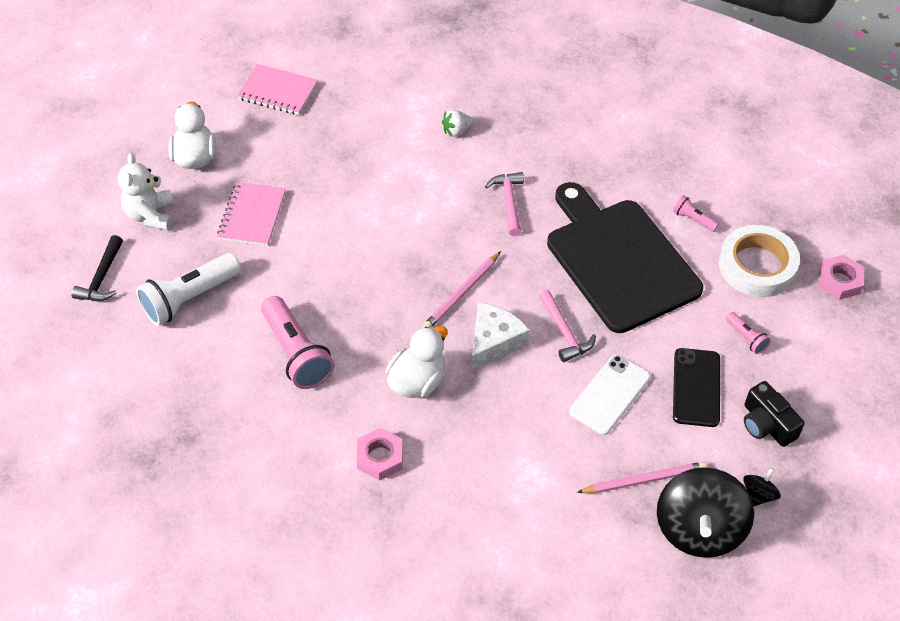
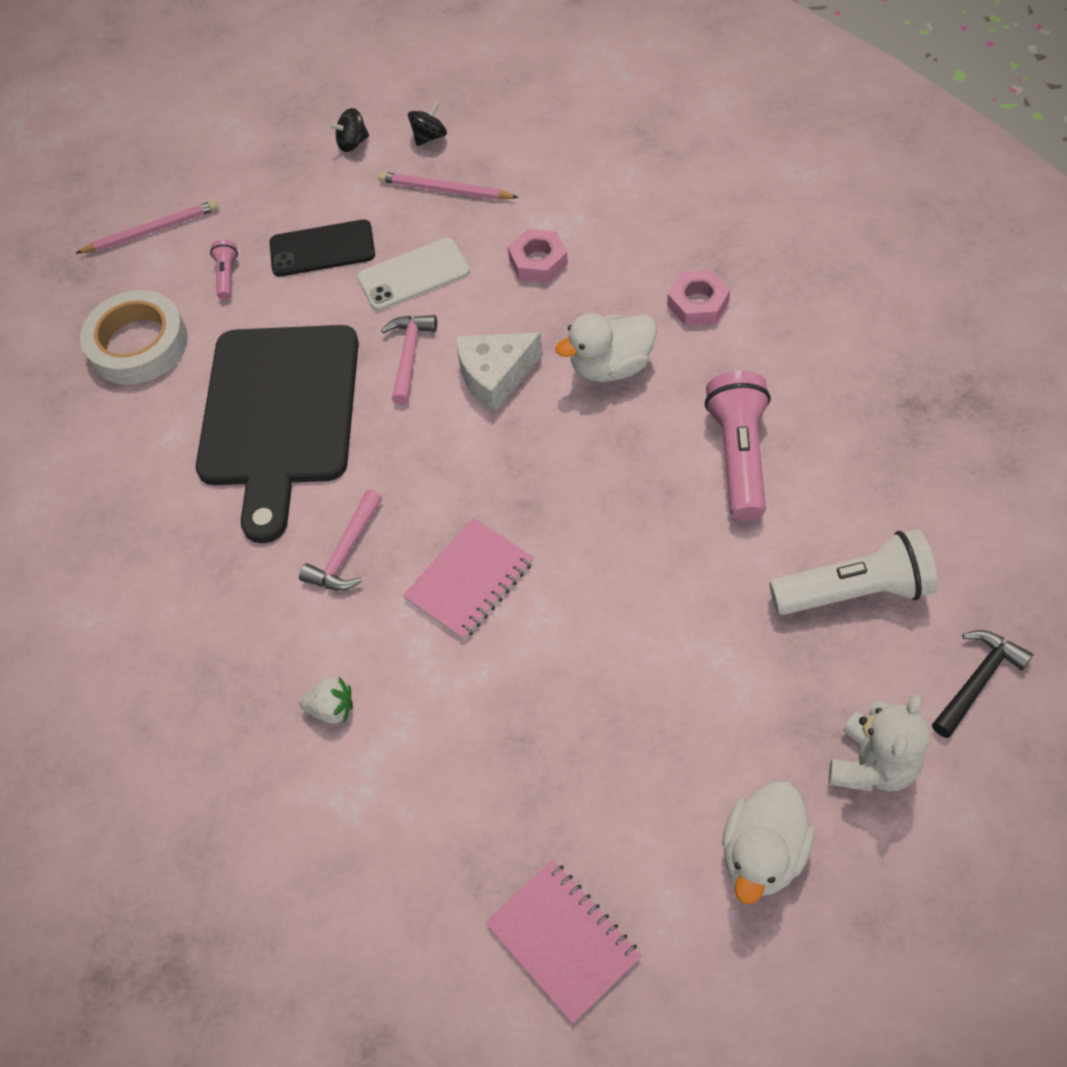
camera: 145 degrees left, 5 degrees up
pink notebook [217,182,286,246] -> pink notebook moved to [403,518,534,640]
pink pencil [423,251,501,328] -> pink pencil moved to [75,200,219,254]
black spinning top [657,467,754,558] -> black spinning top [408,102,447,146], size x0.44
pink flashlight [673,195,719,232] -> none
black phone [673,348,720,427] -> black phone turned 45 degrees clockwise [270,220,375,277]
black camera [744,381,805,447] -> none
pink nut [819,255,864,300] -> pink nut moved to [508,229,568,283]

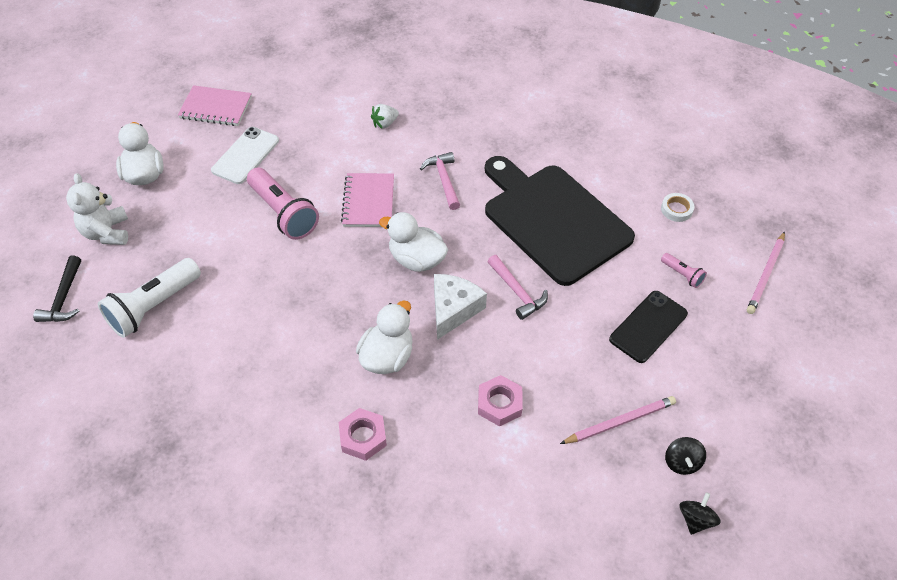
camera: 135 degrees right, 5 degrees down
white tape [80,290,188,385] -> white tape [661,193,695,222], size x0.45
black spinning top [329,108,369,152] -> black spinning top moved to [679,492,721,535]
white phone [357,238,470,311] -> white phone moved to [211,127,279,184]
pink flashlight [705,371,771,520] -> pink flashlight moved to [247,168,319,240]
none -> white duck [379,212,448,272]

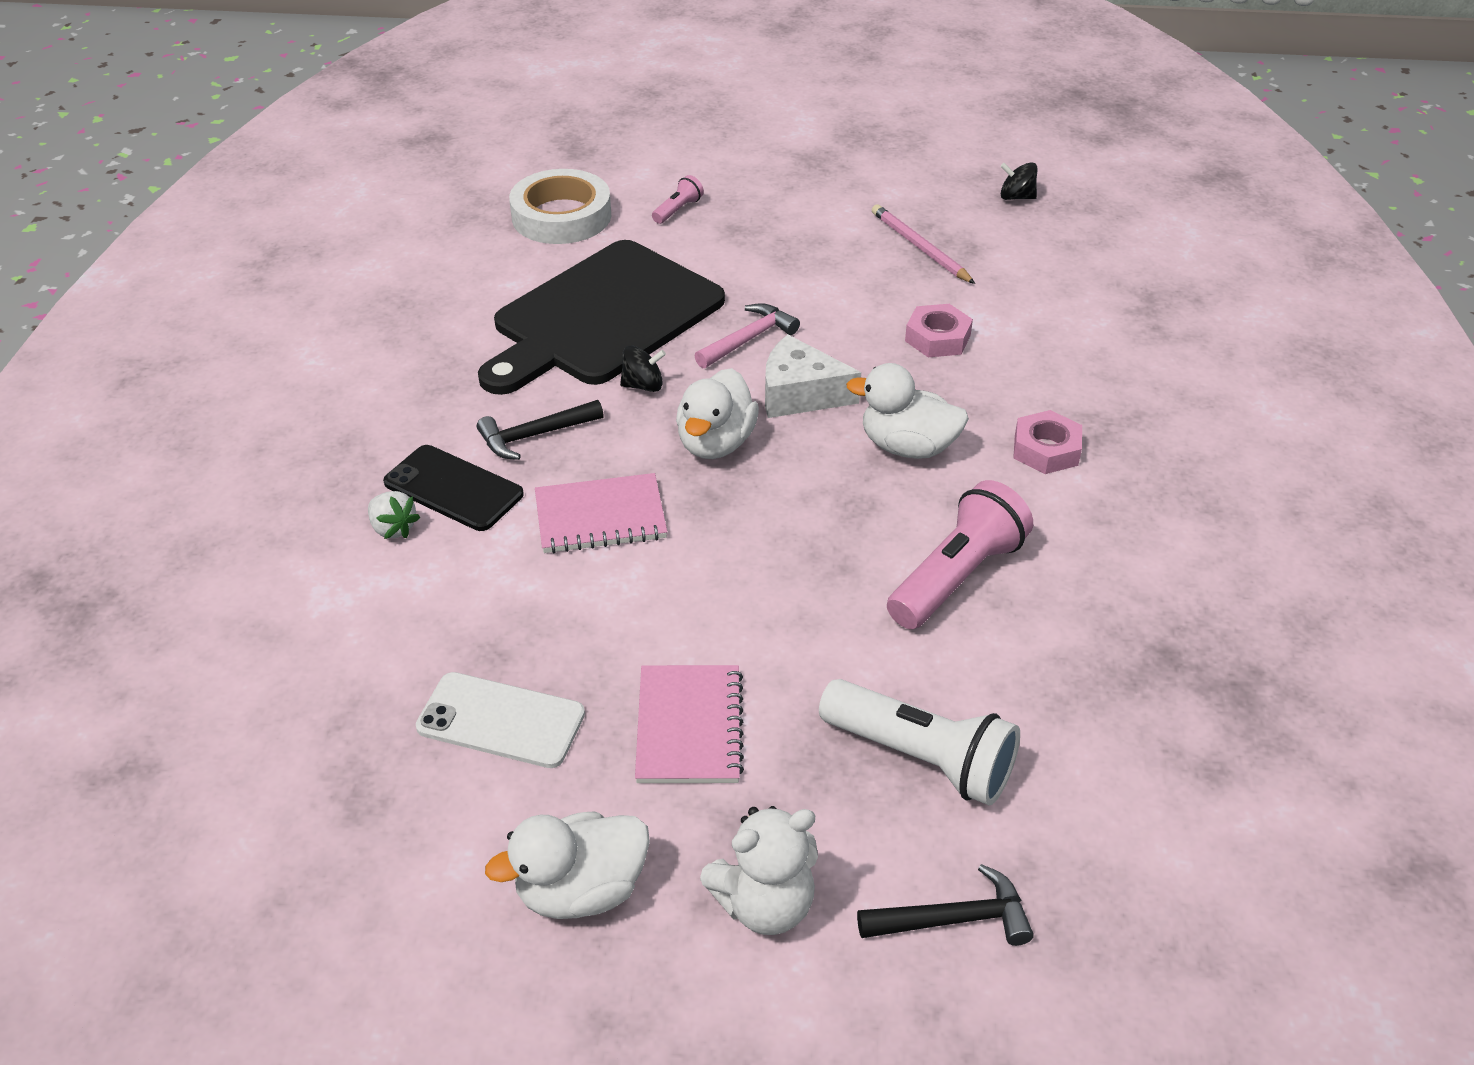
camera: 100 degrees left, 10 degrees down
pink notebook [178,85,252,126] -> pink notebook moved to [635,665,744,783]
pink flashlight [247,168,319,240] -> pink flashlight moved to [887,480,1033,629]
pink hammer [420,152,460,210] -> black hammer [477,400,604,460]
black phone [609,291,688,363] -> black phone moved to [383,445,524,531]
white tape [661,193,695,222] -> white tape [509,169,611,244], size x2.21
black spinning top [665,437,706,475] -> black spinning top moved to [620,346,666,392]
pink pencil [747,231,785,314] -> none

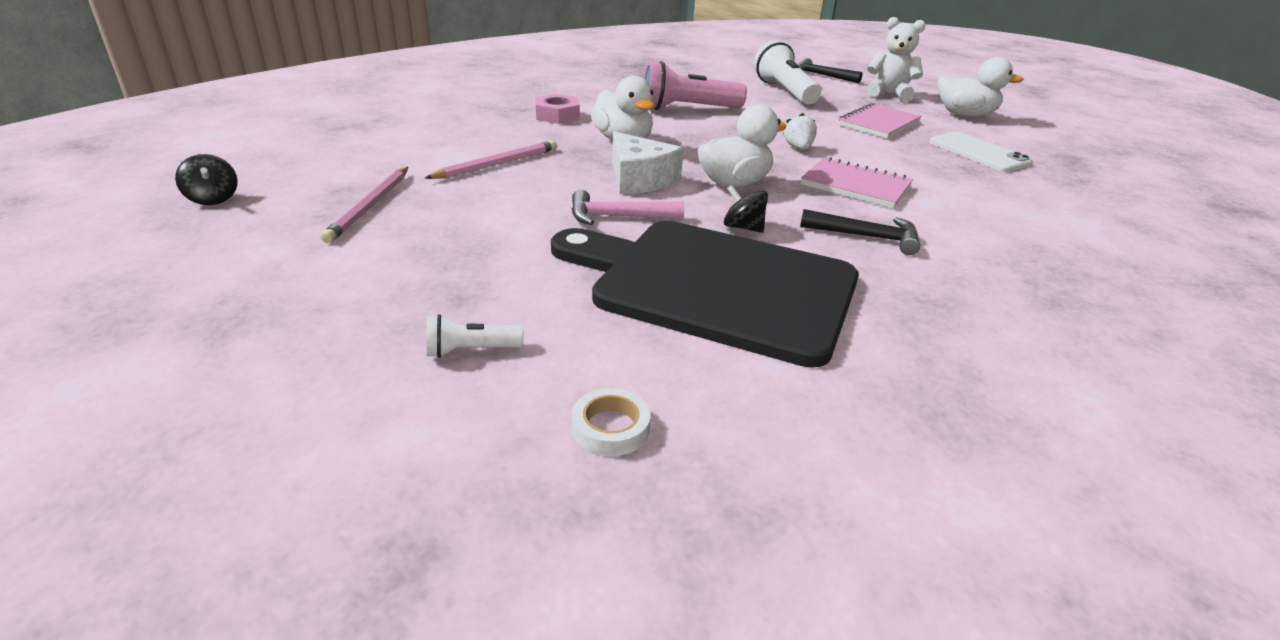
camera: 140 degrees left, 10 degrees down
white strawberry [368,491,420,539] -> white strawberry moved to [783,113,817,150]
black phone [383,445,524,531] -> none
black cutting board [478,240,725,395] -> black cutting board turned 150 degrees counterclockwise [551,221,859,368]
white tape [509,169,611,244] -> white tape [572,388,650,456], size x0.45
pink flashlight [652,175,704,224] -> white flashlight [427,314,524,358]
pink nut [905,304,973,357] -> pink pencil [425,140,557,179]

